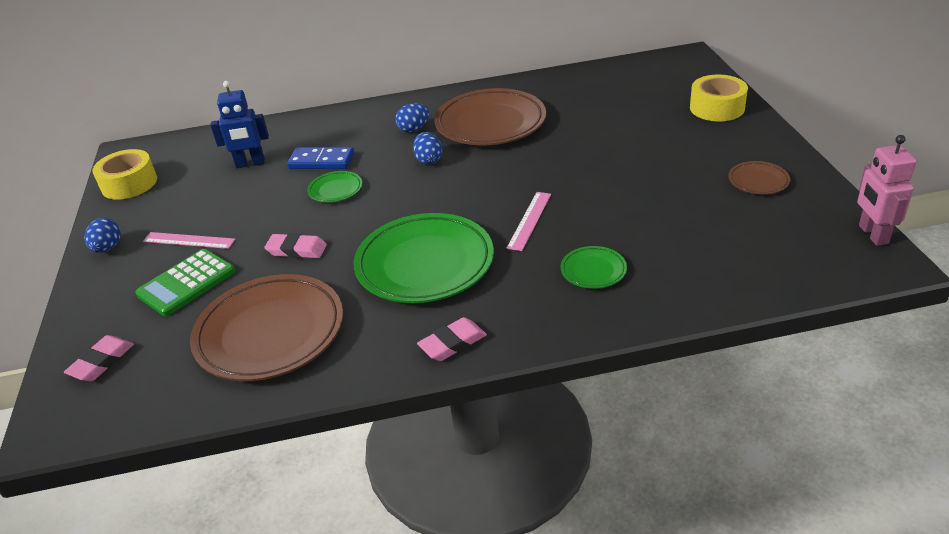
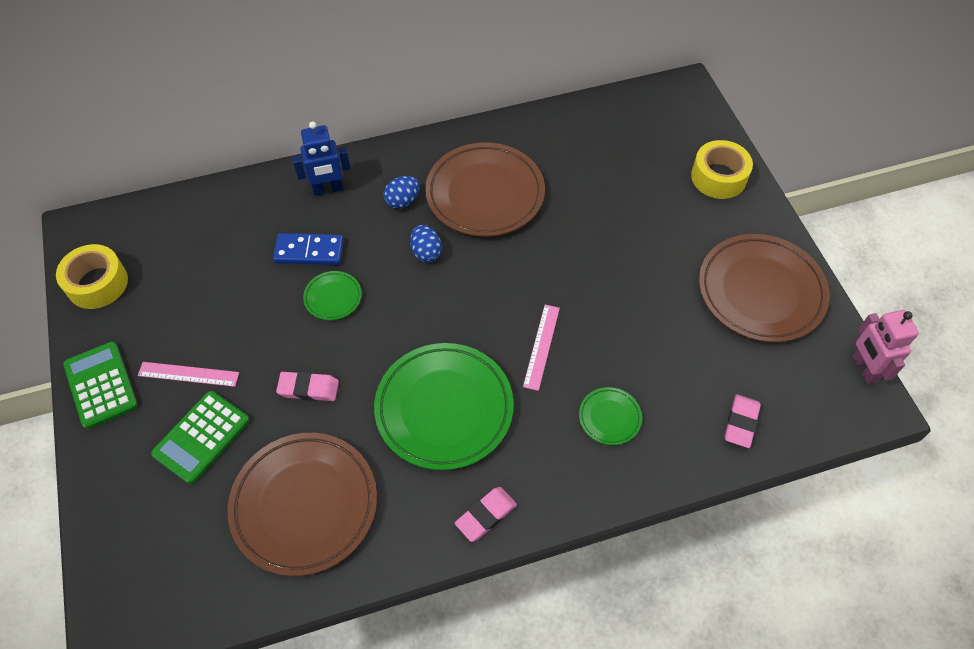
camera: 10 degrees left, 20 degrees up
pink eraser [64,335,134,381] -> pink eraser moved to [724,394,761,448]
blue egg [85,218,121,253] -> green calculator [63,342,138,429]
blue robot [210,81,269,168] -> blue robot moved to [292,121,351,196]
brown plate [728,161,790,194] -> brown plate [699,234,830,343], size x2.21

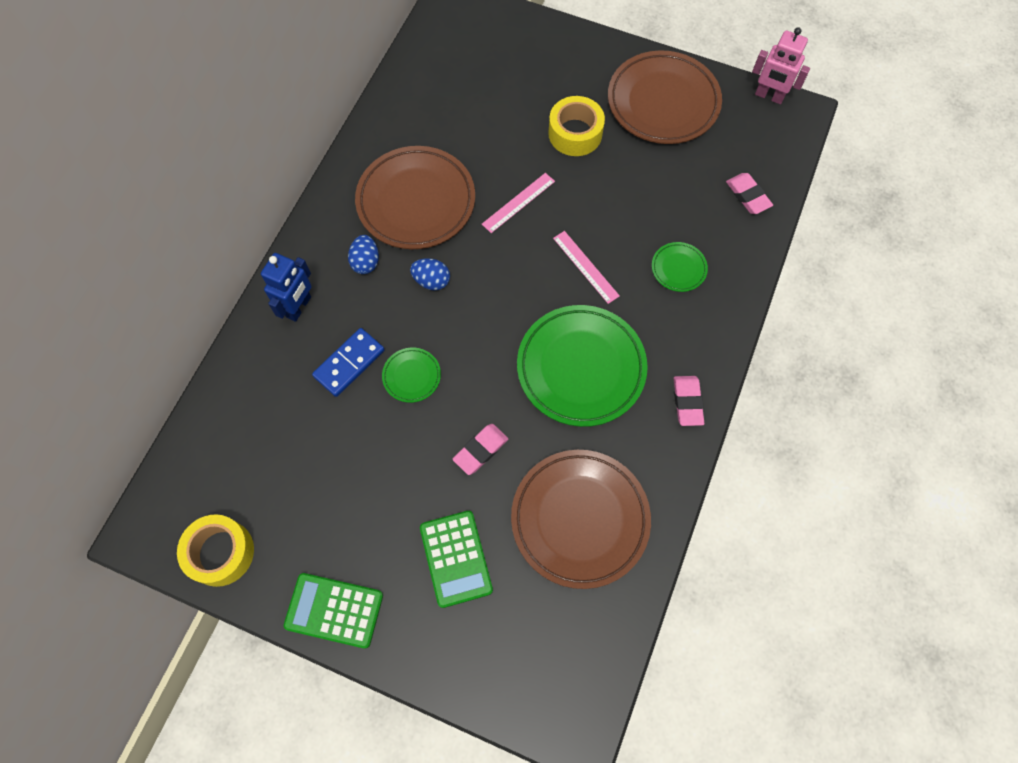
camera: 50 degrees left, 10 degrees up
pink ruler [138,362,239,387] -> pink ruler moved to [482,173,555,233]
yellow tape [691,140,753,199] -> yellow tape moved to [548,96,605,156]

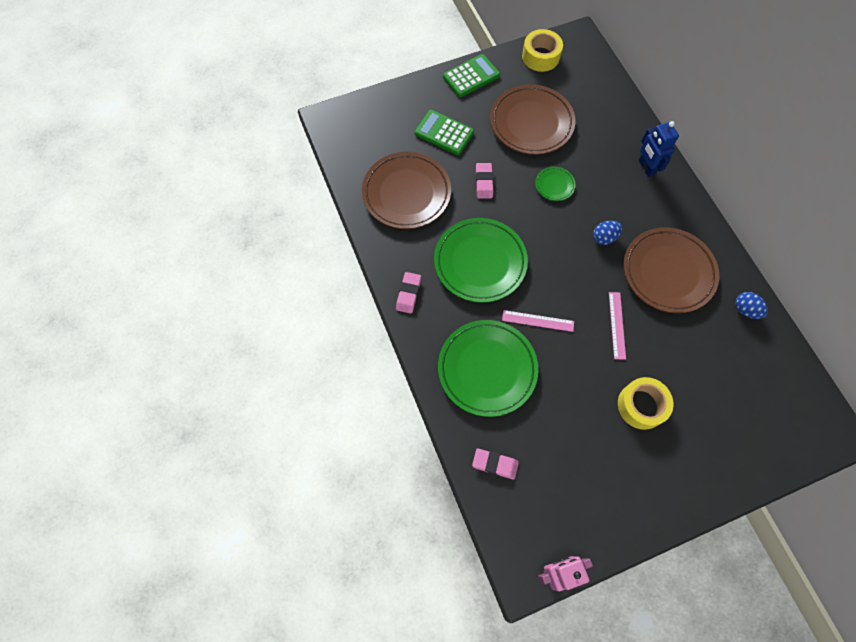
camera: 135 degrees right, 0 degrees up
blue domino [312,328,385,397] -> none
blue egg [348,235,379,274] -> blue egg moved to [735,292,768,319]
brown plate [608,50,722,144] -> brown plate moved to [490,84,576,155]
green plate [652,242,708,292] -> green plate [438,320,538,417], size x2.21
pink eraser [674,376,704,426] -> pink eraser turned 60 degrees clockwise [396,272,421,314]

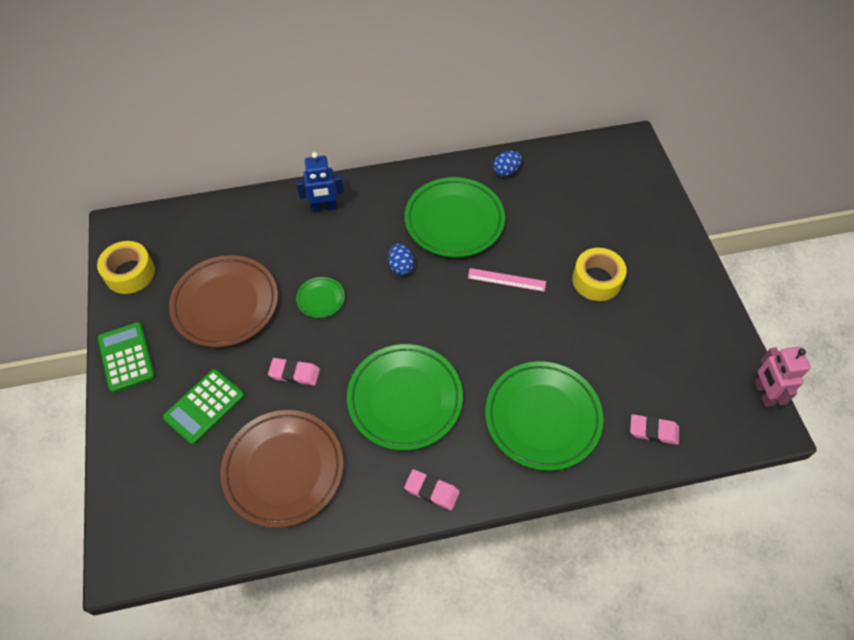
camera: 80 degrees left, 10 degrees down
pink eraser [472,449,519,480] -> pink eraser turned 75 degrees clockwise [630,414,679,445]
pink ruler [502,310,574,332] -> none
brown plate [624,227,719,313] -> green plate [405,177,505,257]

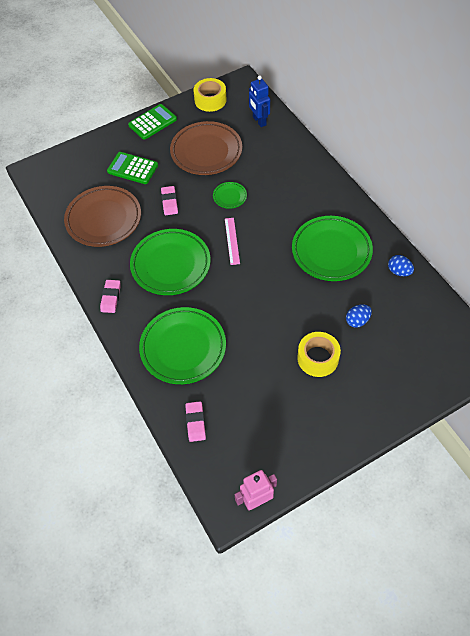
camera: 75 degrees right, 0 degrees up
blue robot [296,152,344,213] -> blue robot moved to [249,76,270,127]
blue egg [388,244,414,275] -> blue egg moved to [346,304,372,328]
pink ruler [468,268,546,292] -> pink ruler moved to [225,218,240,265]

